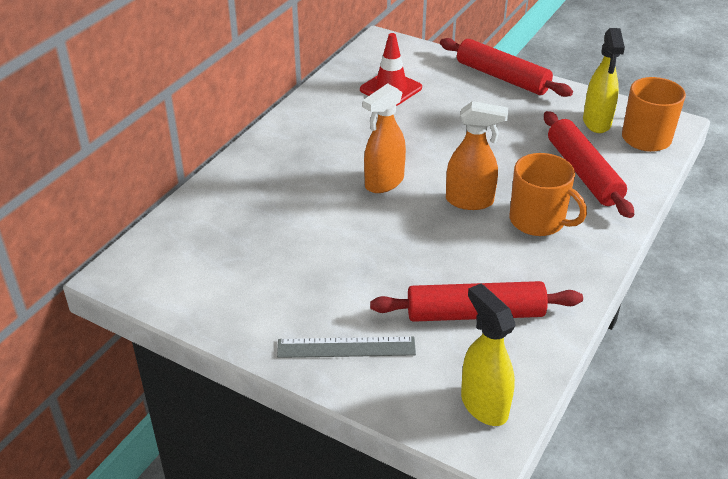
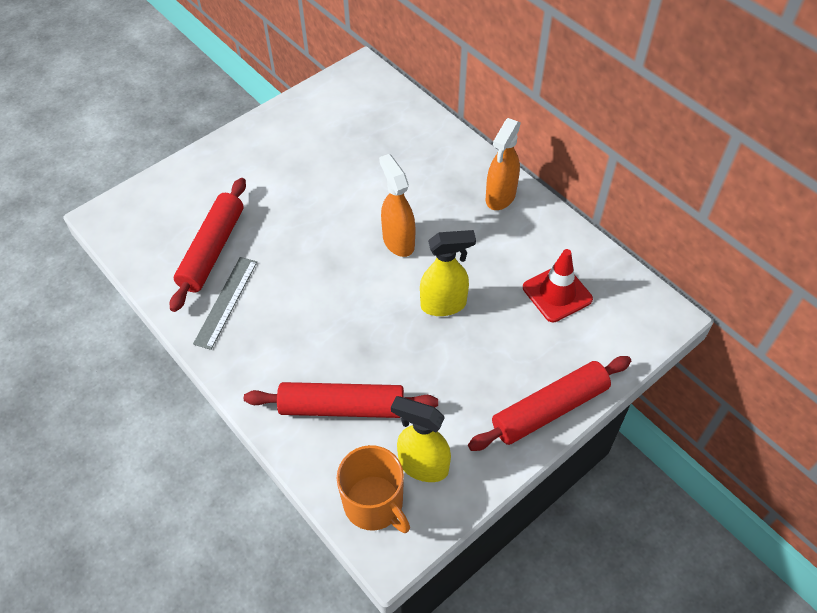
camera: 110 degrees right, 15 degrees up
grey ruler [277,337,416,358] -> grey ruler moved to [193,257,257,350]
orange spray bottle [446,101,508,210] -> orange spray bottle moved to [486,118,521,210]
yellow spray bottle [461,284,516,426] -> yellow spray bottle moved to [420,230,476,316]
orange mug [510,153,587,236] -> none

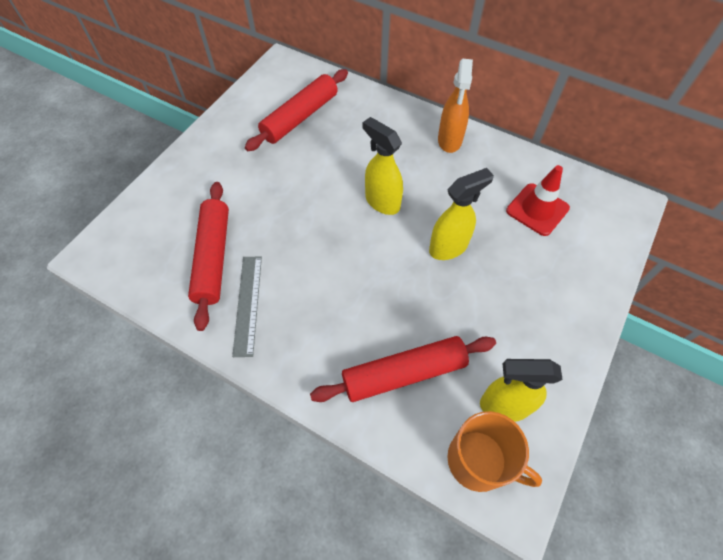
camera: 20 degrees left, 5 degrees up
orange spray bottle [379,154,415,257] -> yellow spray bottle [363,117,403,215]
red rolling pin [468,356,631,451] -> red rolling pin moved to [245,69,348,151]

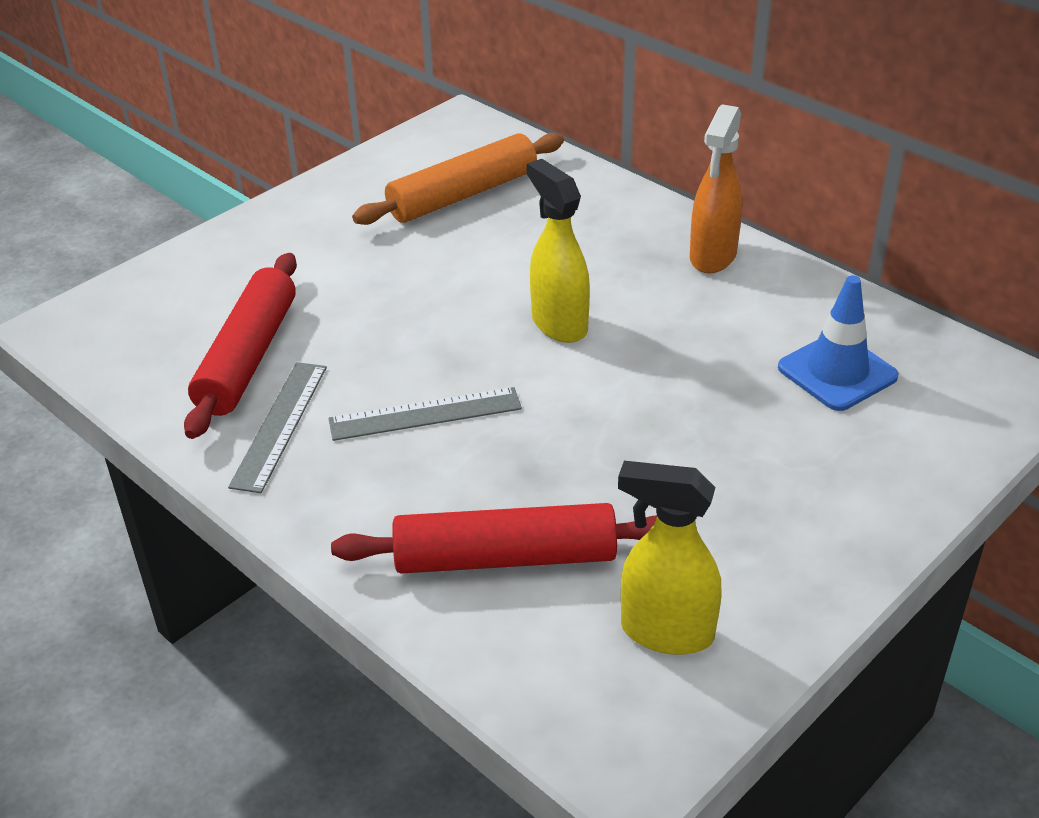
camera: 15 degrees right, 20 degrees down
red rolling pin [245,69,348,151] -> orange rolling pin [352,133,564,225]
yellow spray bottle [429,168,494,260] -> none
orange mug [447,411,542,492] -> none
red traffic cone [506,165,570,236] -> blue traffic cone [778,275,899,411]
none -> grey ruler [329,387,522,441]

